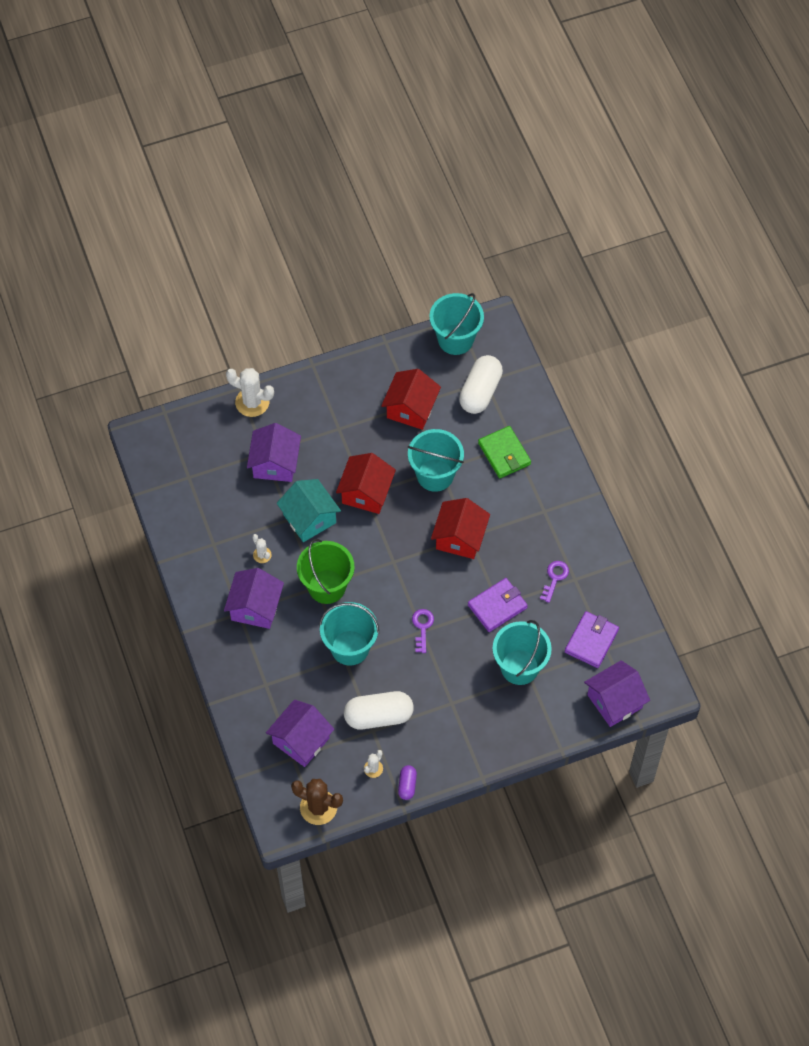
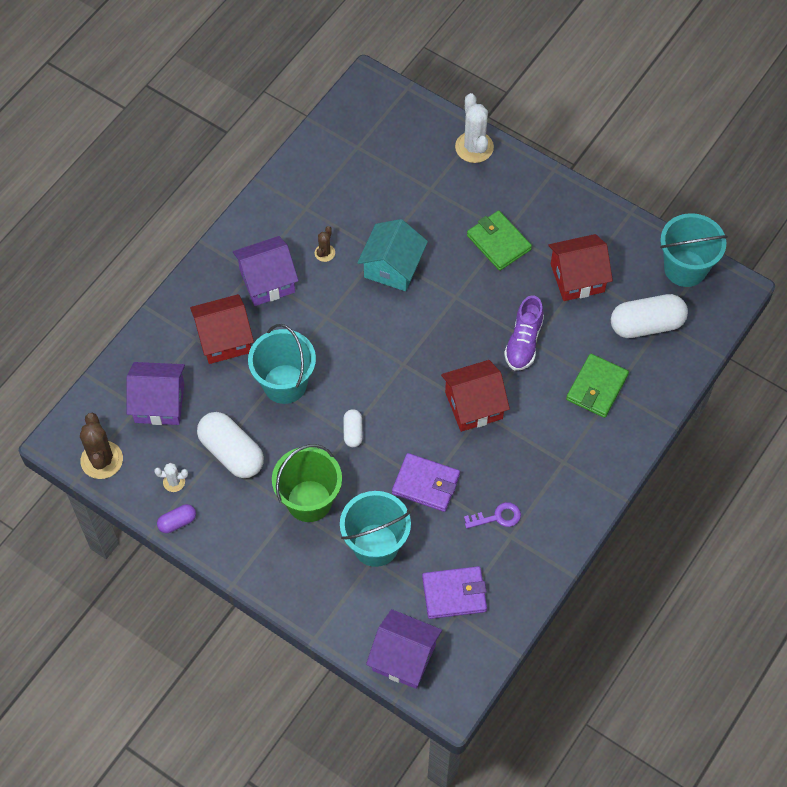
camera: 55 degrees right, 0 degrees up
purple house [247,423,301,482] -> none
white cactus [252,534,272,563] -> brown cactus [315,226,335,262]
green bucket [297,539,355,604] -> green bucket moved to [272,444,342,522]
red house [336,453,396,514] -> red house moved to [190,294,254,364]
turquoise bucket [408,429,464,492] -> purple shoe [504,295,544,371]
purple key [412,609,434,653] -> white capsule [343,409,363,447]
none -> green wallet [467,210,532,271]

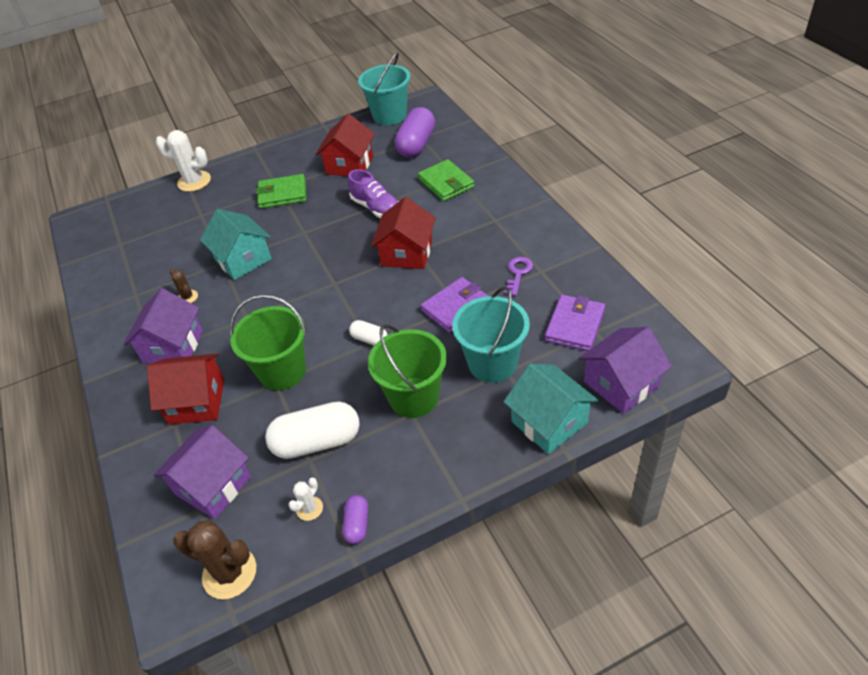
camera: 55 degrees left, 15 degrees down
red house [190,294,254,364] -> red house turned 75 degrees clockwise [147,353,224,425]
turquoise bucket [248,324,316,404] -> green bucket [230,294,307,390]
white capsule [611,294,688,338] -> purple capsule [395,107,435,158]
none -> turquoise house [504,363,598,454]

